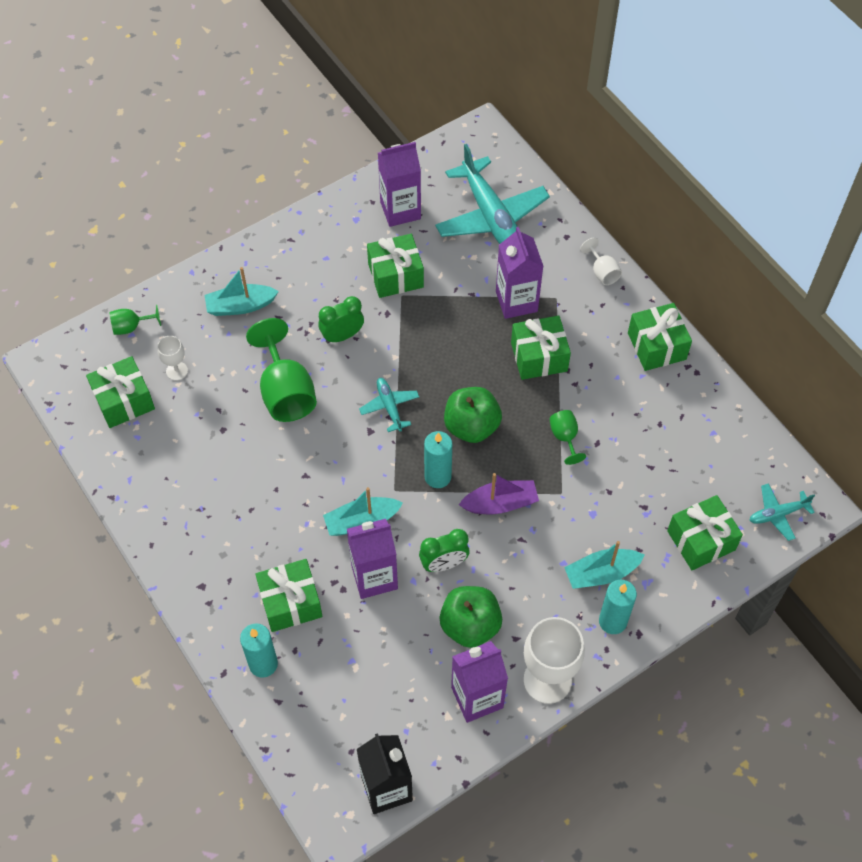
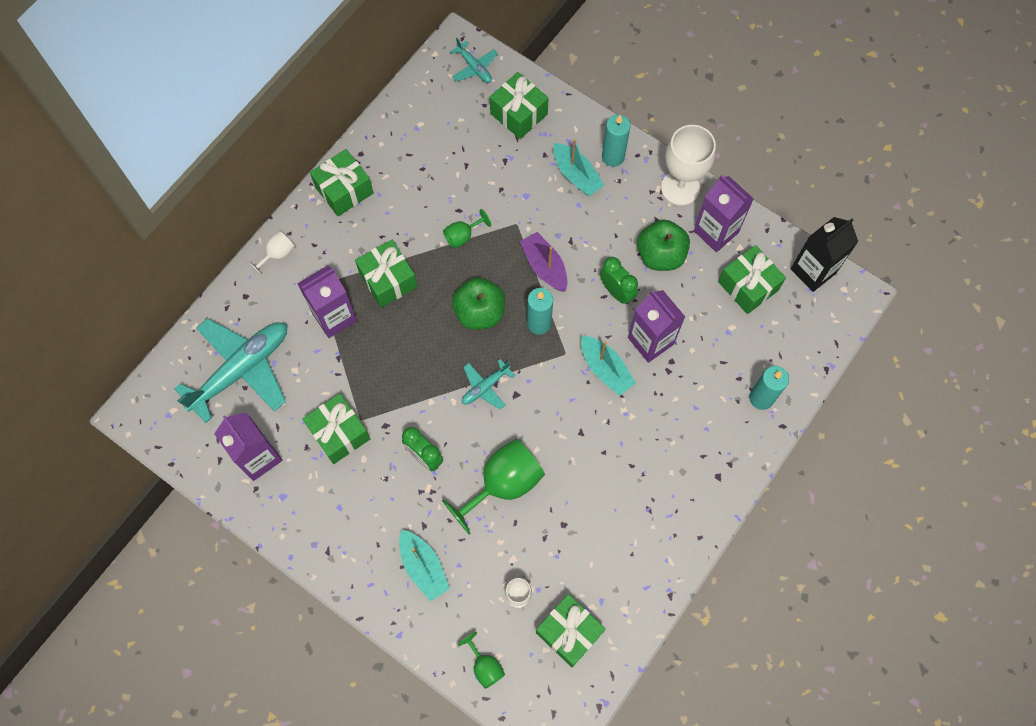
camera: 110 degrees left, 10 degrees up
green gift [255,559,322,632] -> green gift moved to [718,245,786,314]

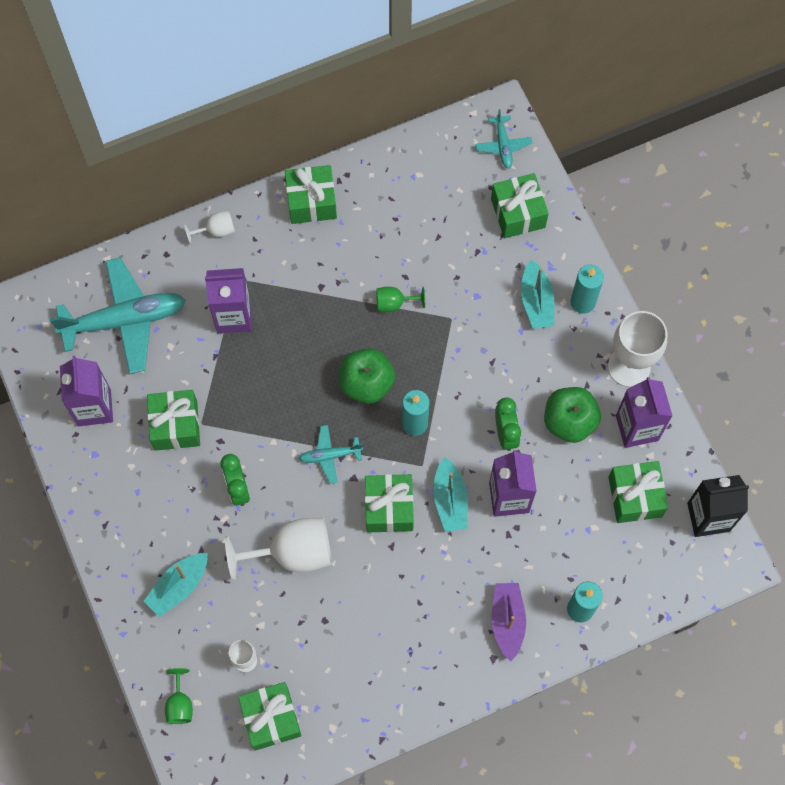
camera: 30 degrees right, 0 degrees up
green gift [355,240,417,308] -> green gift moved to [365,474,414,532]
turquoise boat [399,530,450,601] -> turquoise boat turned 45 degrees clockwise [143,553,207,617]
green goblet [442,439,545,535] -> white goblet [225,518,332,580]
purple boat [520,232,567,292] -> purple boat moved to [492,583,526,661]

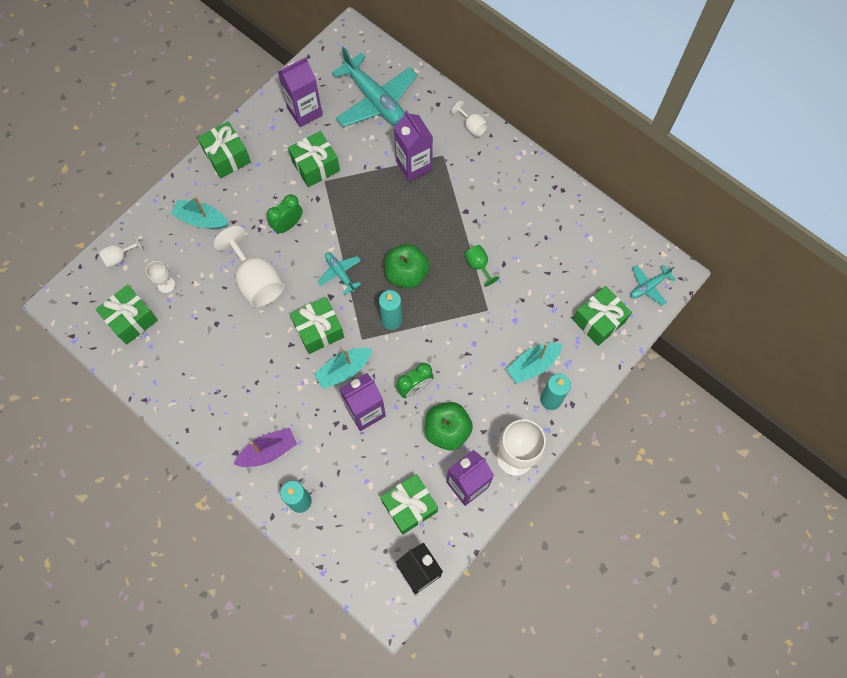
camera: 65 degrees right, 0 degrees up
green goblet [165,668,193,724] -> white goblet [99,236,143,268]
green gift [285,165,337,224] -> green gift moved to [197,121,251,178]

